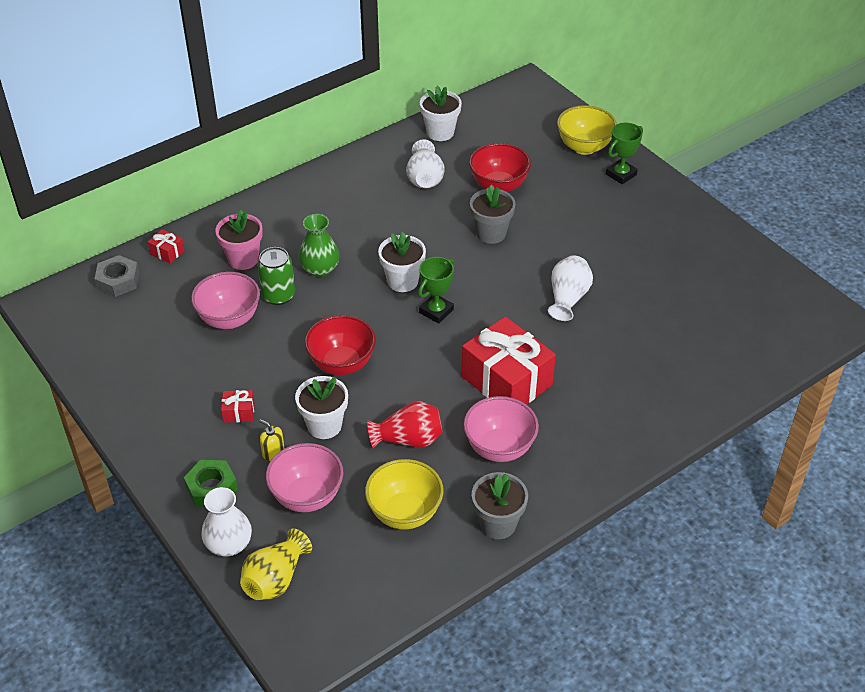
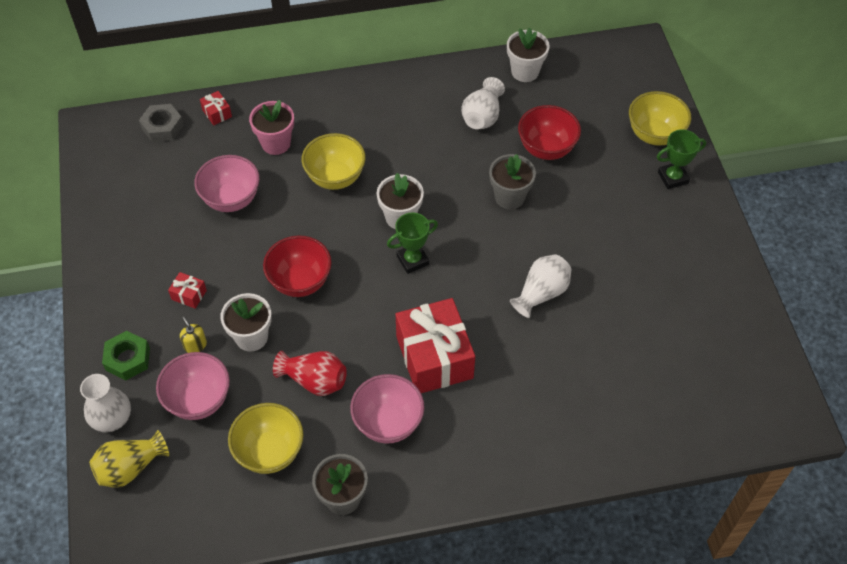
camera: 25 degrees right, 10 degrees up
green can [257,247,295,305] -> none
green vase [298,214,340,277] -> yellow bowl [302,133,366,190]

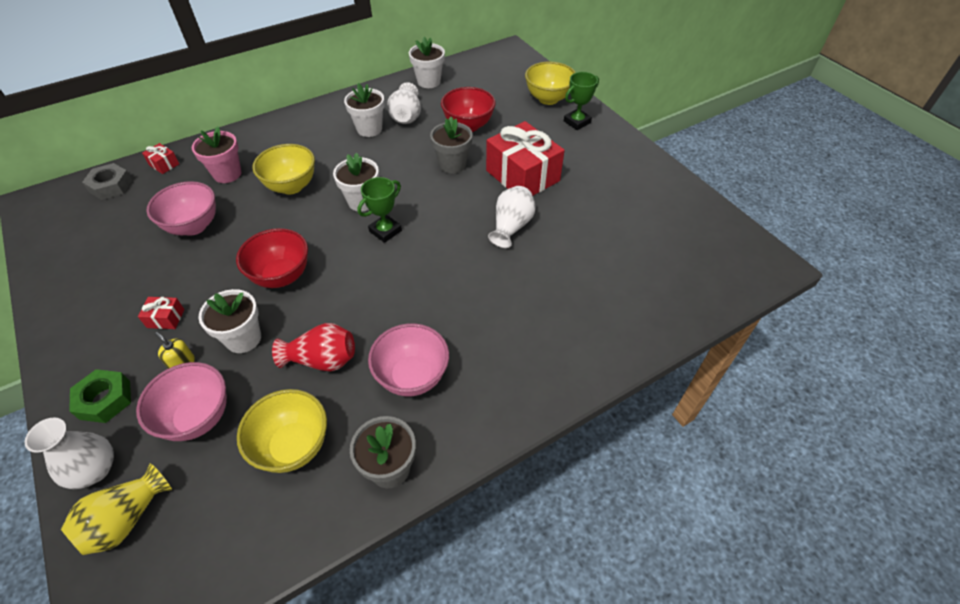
camera: 20 degrees left, 5 degrees down
red gift [396,298,475,393] -> red gift moved to [486,121,565,196]
none -> white flower pot [344,83,385,137]

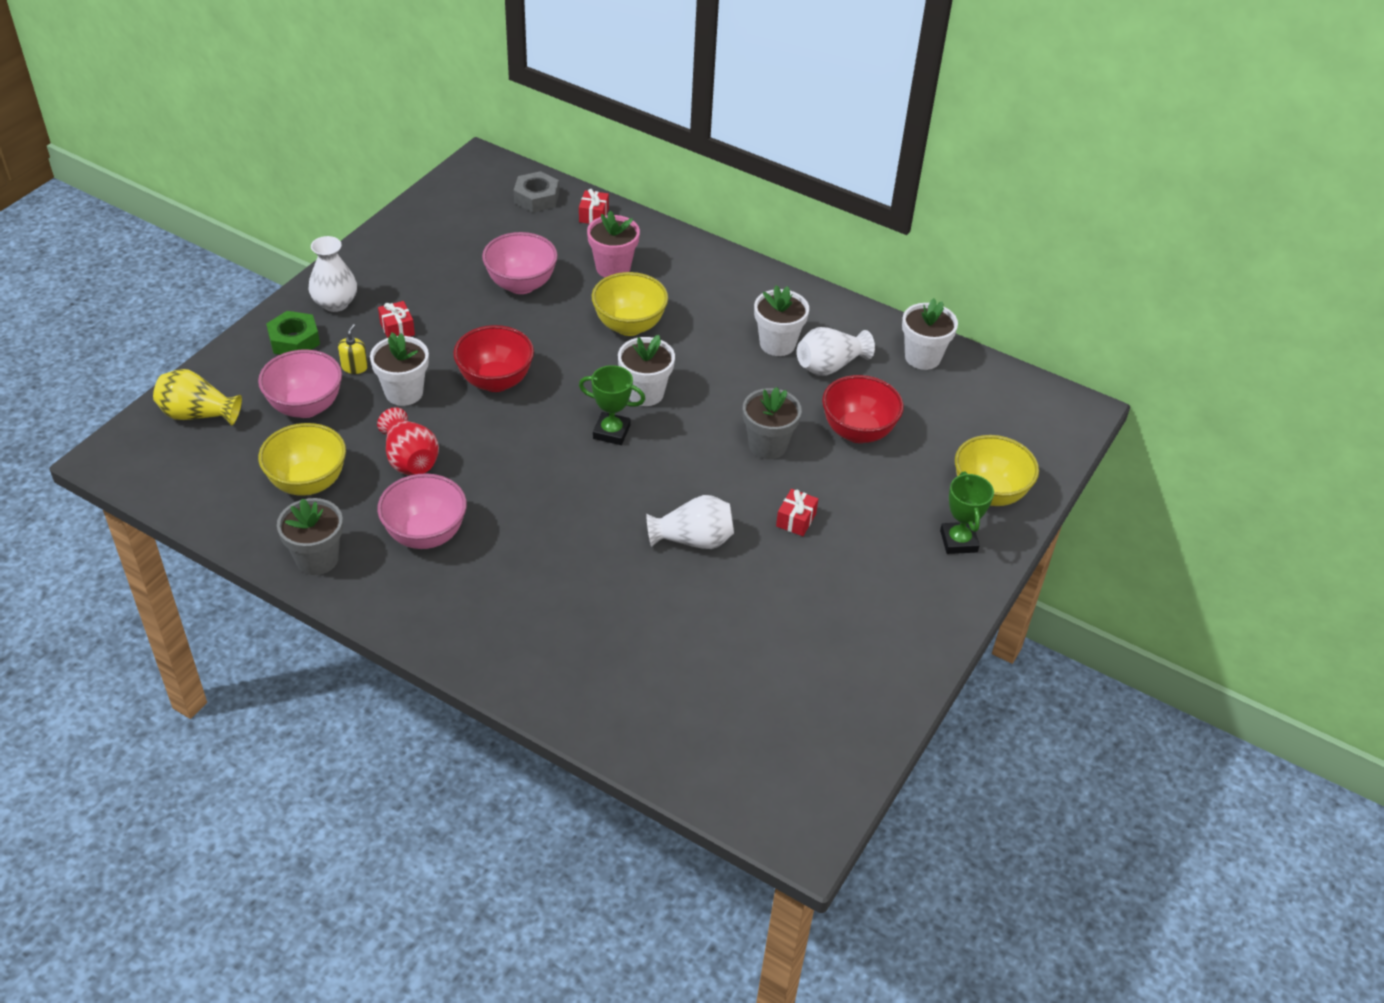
camera: 60 degrees right, 5 degrees down
white vase [25,417,114,489] -> white vase moved to [309,236,357,312]
red gift [486,121,565,196] -> red gift [776,489,818,536], size x0.41
green trophy [564,72,599,130] -> green trophy turned 60 degrees clockwise [940,471,994,554]

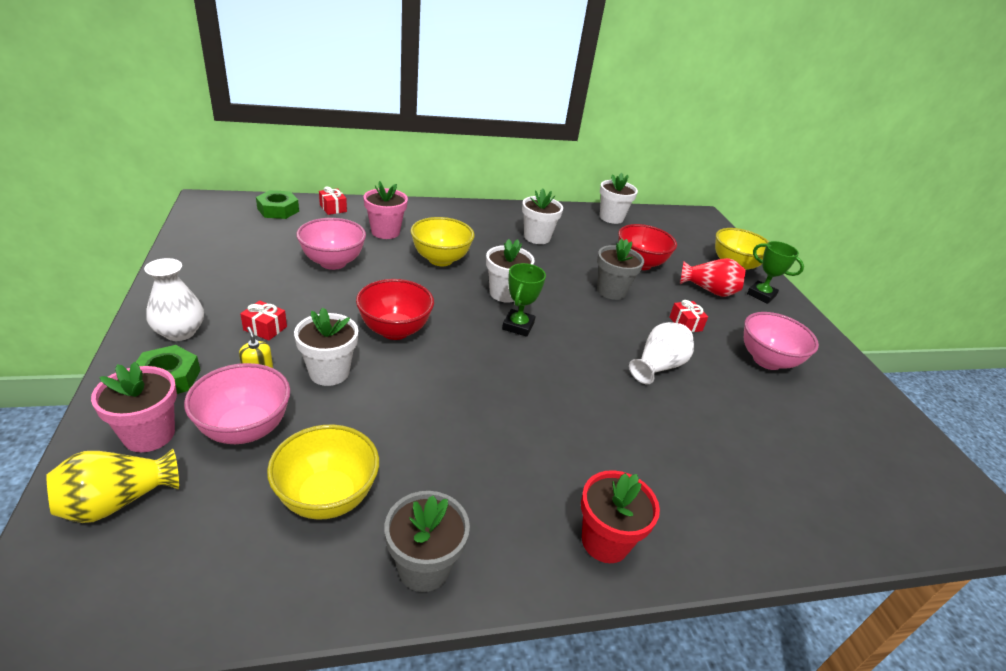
camera: 45 degrees left, 10 degrees down
red vase [377,407,439,475] -> red vase moved to [680,258,745,297]
pink bowl [377,474,467,549] -> pink bowl moved to [744,312,819,370]
grey nut [514,171,559,212] -> green nut [256,190,299,219]
green trophy [579,365,645,445] -> green trophy turned 45 degrees counterclockwise [502,263,546,337]
white vase [797,327,875,376] -> none
none -> pink flower pot [91,362,177,452]
none -> red flower pot [581,470,660,563]

